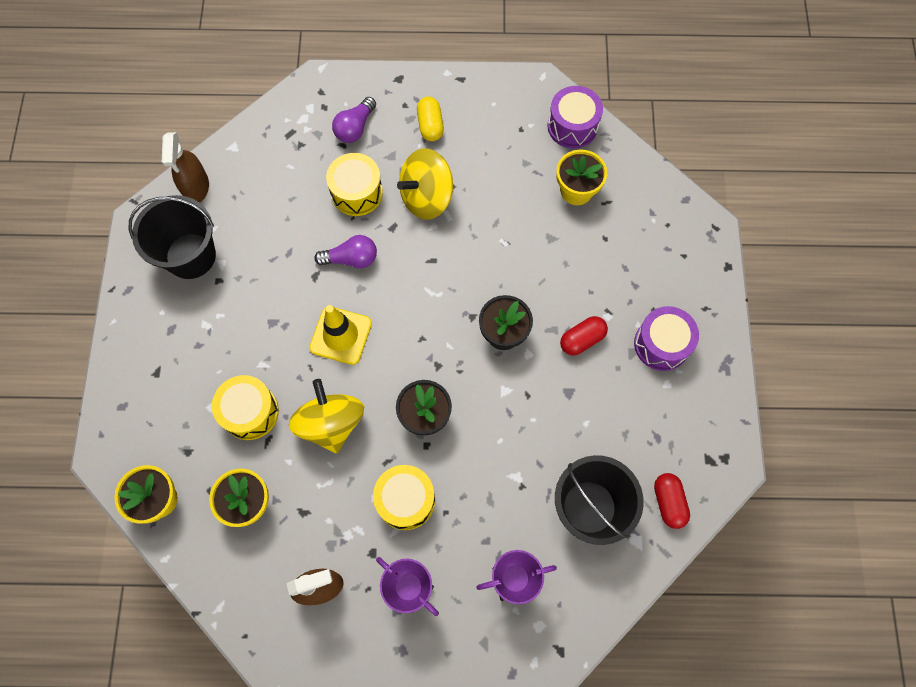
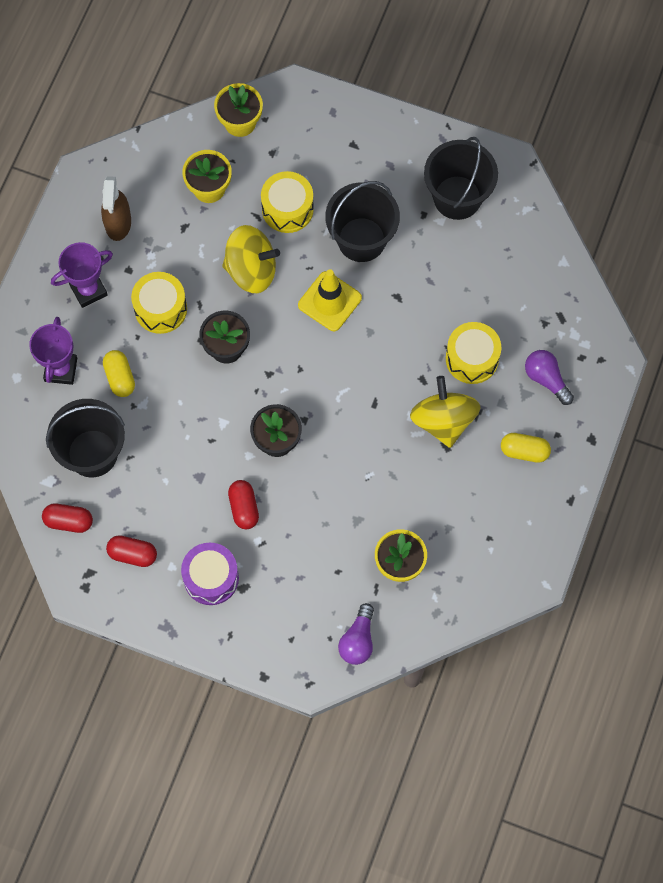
camera: 110 degrees right, 0 degrees up
brown spray bottle [162,132,209,203] -> none
purple light bulb [314,235,377,268] -> purple light bulb moved to [338,603,374,665]
purple drum [547,86,603,149] -> none
none -> yellow capsule [103,350,135,397]
none -> red capsule [106,535,157,567]
none -> black bucket [325,181,400,262]

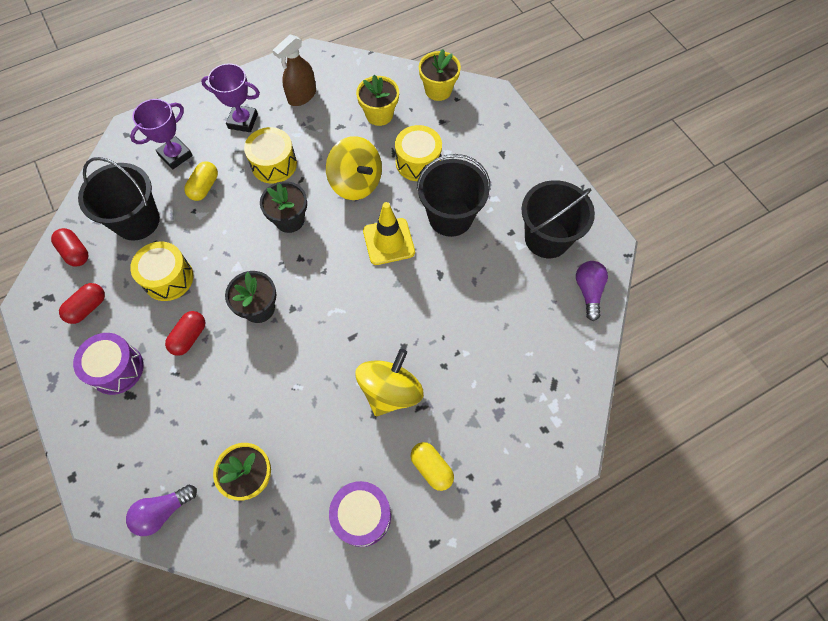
camera: 40 degrees right, 5 degrees down
red capsule [106,535,157,567] -> red capsule turned 75 degrees clockwise [59,283,105,324]
yellow drum [446,322,501,384] -> yellow drum moved to [130,241,193,301]
purple light bulb [525,350,574,405] -> purple light bulb moved to [576,261,608,321]
none -> purple drum [329,481,391,547]

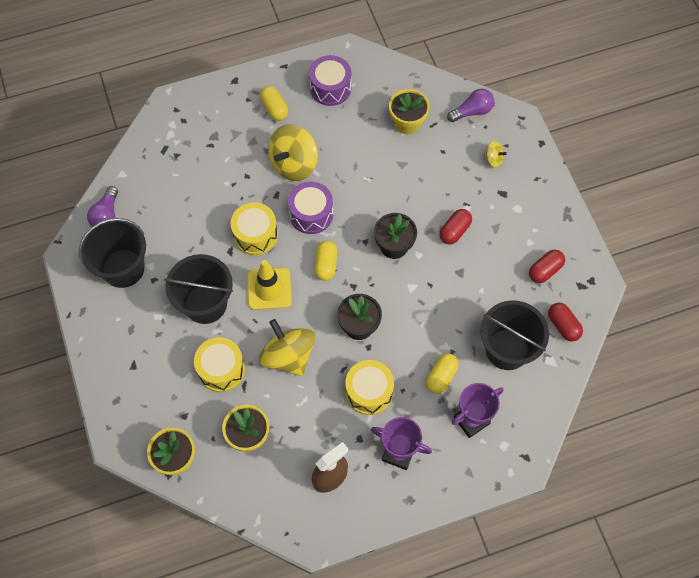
camera: 170 degrees left, 0 degrees up
purple drum [73,333,144,395] -> purple drum moved to [288,182,333,234]
yellow drum [130,241,193,301] -> yellow drum moved to [231,202,278,255]
none -> yellow capsule [314,241,337,281]
none -> yellow spinning top [483,141,507,167]

